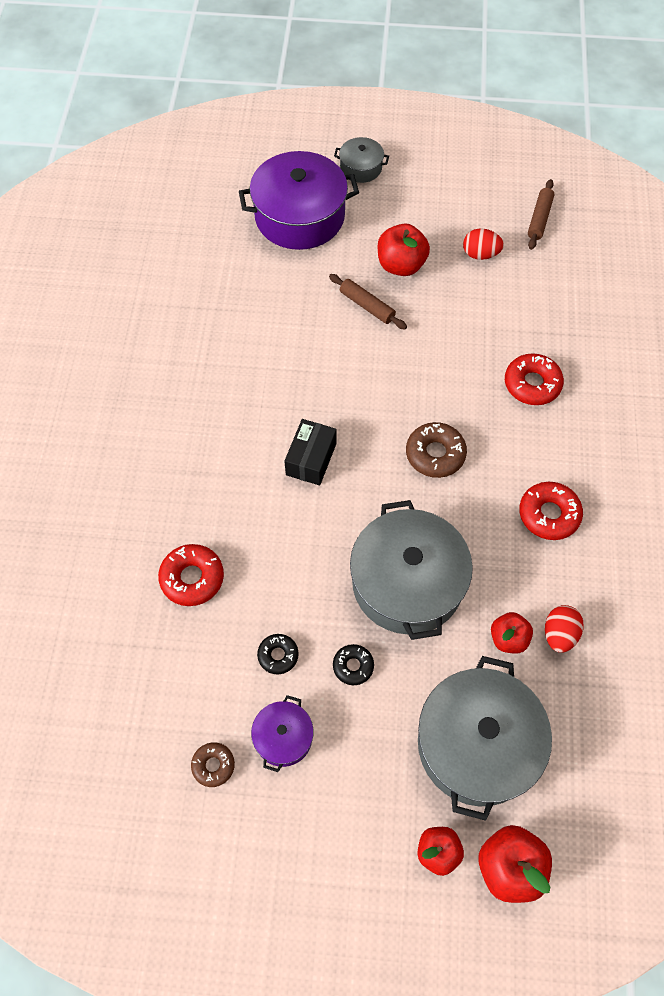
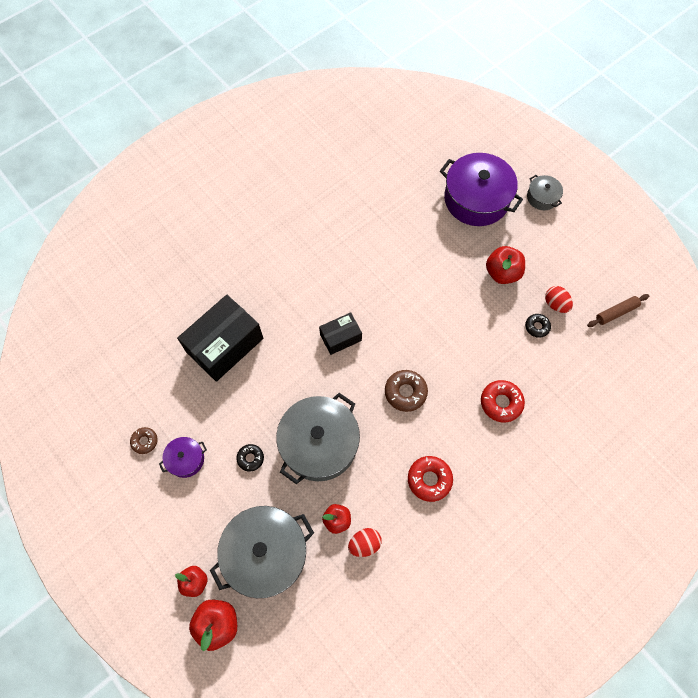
camera: 45 degrees right, 5 degrees up
red donut [158,544,224,606] -> black box [177,295,263,382]
black donut [257,634,299,674] -> black donut moved to [525,314,551,338]
brown rolling pin [329,274,407,329] -> none

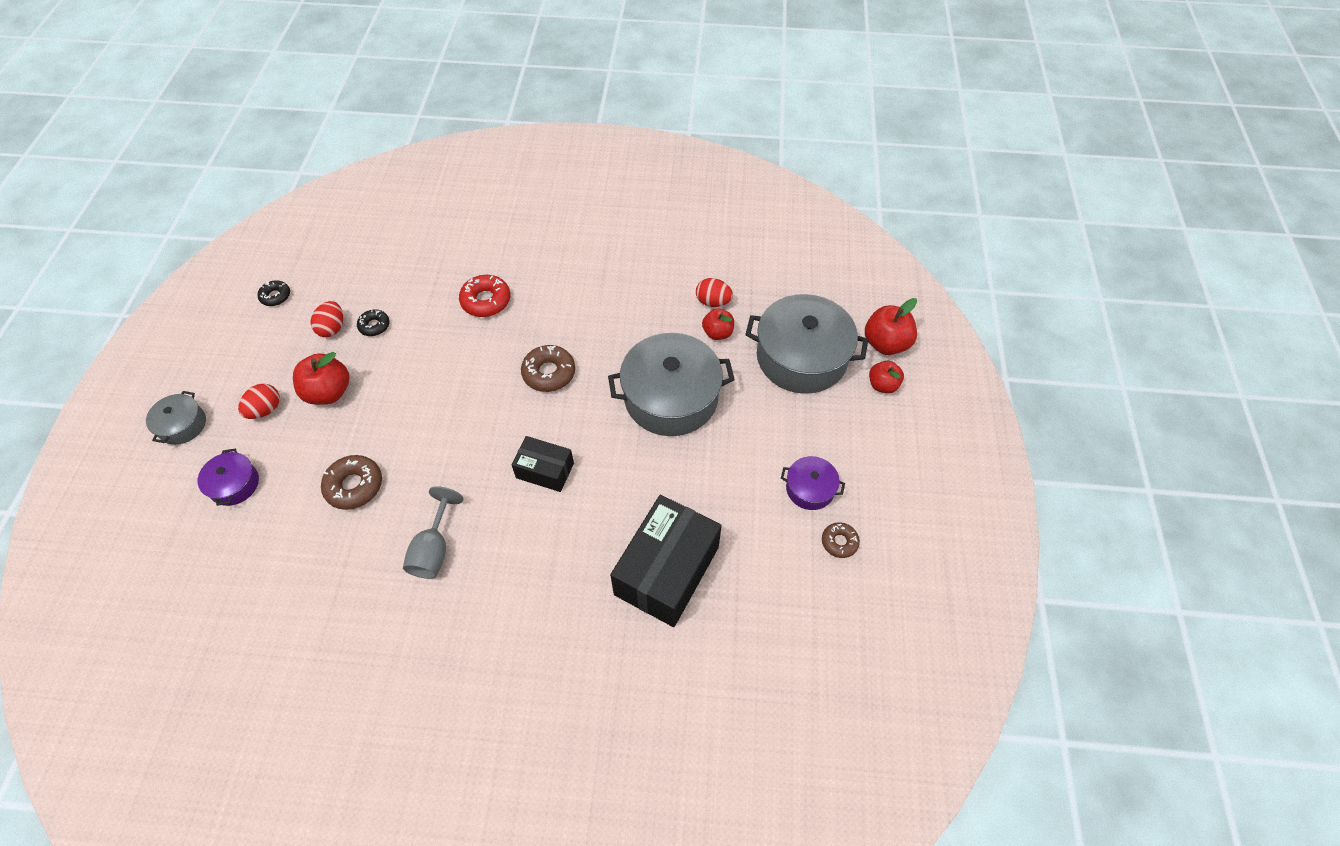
camera: 135 degrees left, 10 degrees down
black box [177,295,263,382] -> black box turned 60 degrees counterclockwise [610,495,722,627]
black donut [236,444,264,471] -> black donut moved to [258,280,290,306]
red donut [408,456,453,502] -> none
purple pot [440,153,523,226] -> purple pot [198,448,259,506], size x0.48
brown rolling pin [587,294,649,327] -> none
none -> red egg [238,384,280,419]
none -> brown donut [321,455,382,510]
none -> grey goblet [403,486,463,579]

